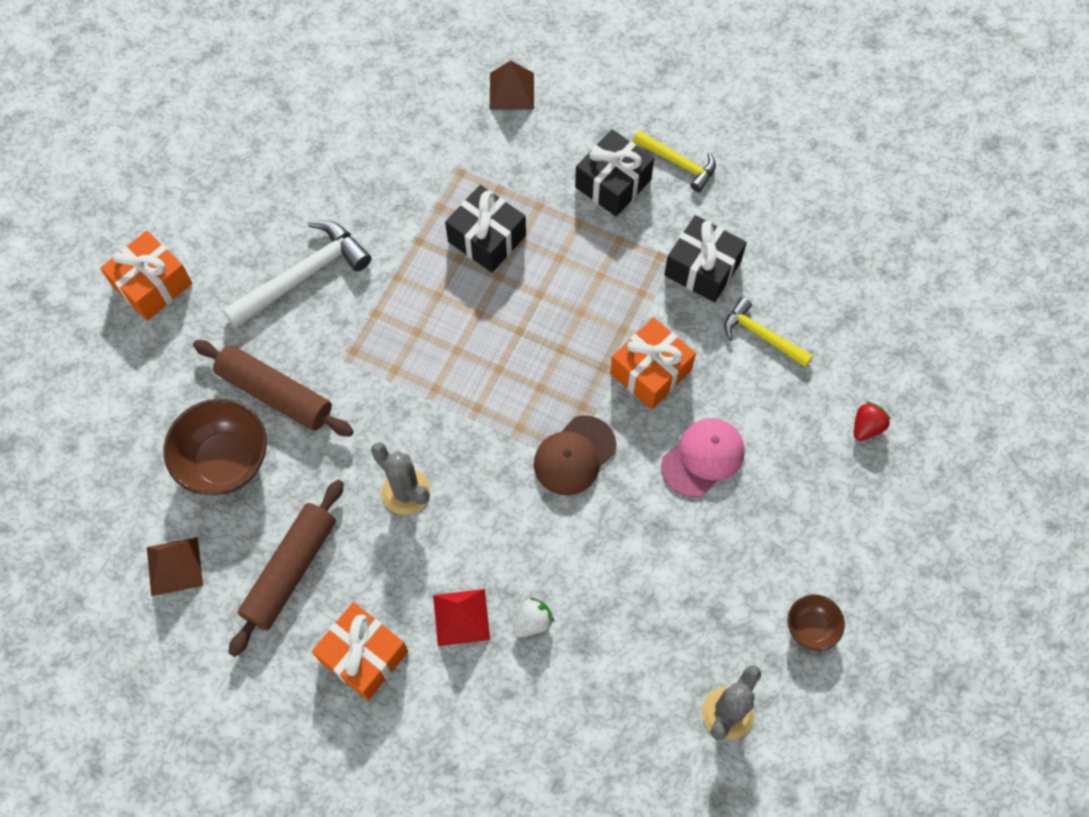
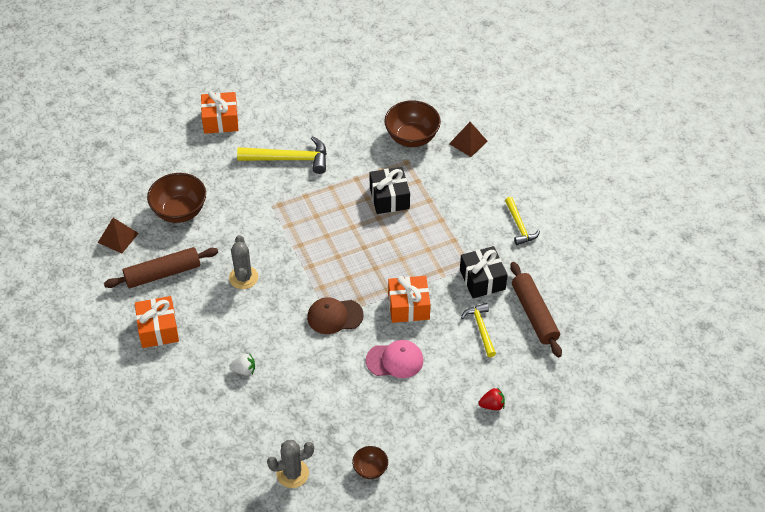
camera: 40 degrees right, 15 degrees down
brown rolling pin [193,340,354,437] -> brown rolling pin moved to [510,262,562,357]
white hammer [223,220,371,328] -> yellow hammer [237,136,327,174]
red pyramid [433,589,490,646] -> none
black gift [575,129,654,217] -> none
none -> brown bowl [384,100,441,147]

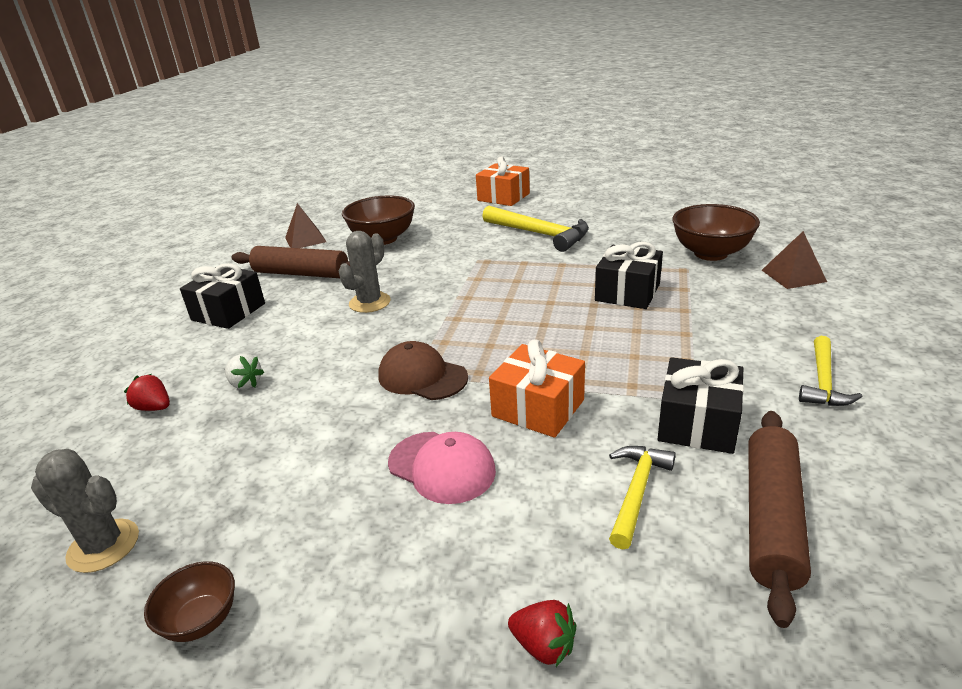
camera: 40 degrees right, 20 degrees down
orange gift [135,296,179,348] -> black gift [180,263,265,329]
none -> red strawberry [124,374,170,411]

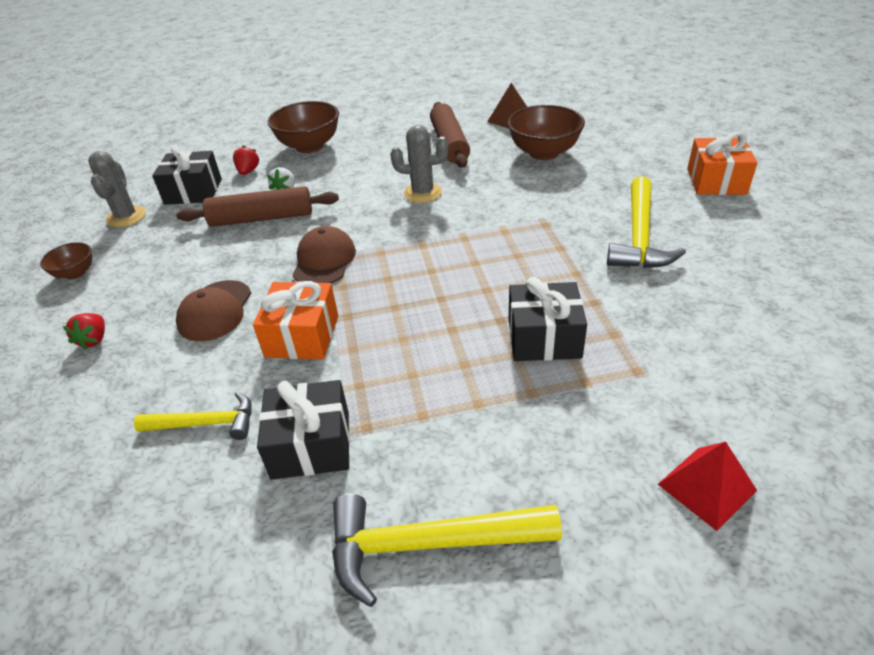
camera: 65 degrees right, 10 degrees up
black gift [180,263,265,329] -> black gift moved to [152,145,222,205]
pink cap [388,432,496,504] -> brown cap [176,280,251,341]
red strawberry [508,600,576,667] -> red strawberry moved to [63,313,105,350]
brown bowl [672,204,760,261] -> brown bowl moved to [268,101,339,153]
brown rolling pin [748,411,811,628] -> brown rolling pin moved to [177,186,339,227]
brown pyramid [762,231,827,289] -> red pyramid [658,442,757,531]
yellow hammer [799,336,863,406] -> yellow hammer [332,494,562,607], size x1.63

